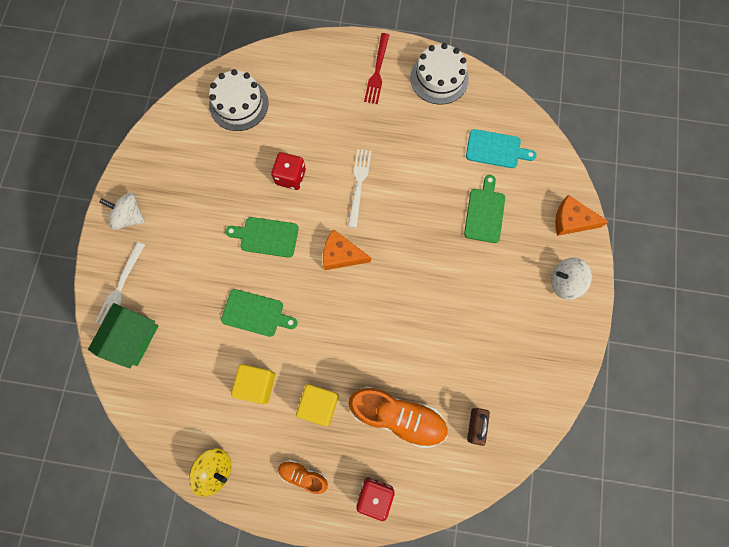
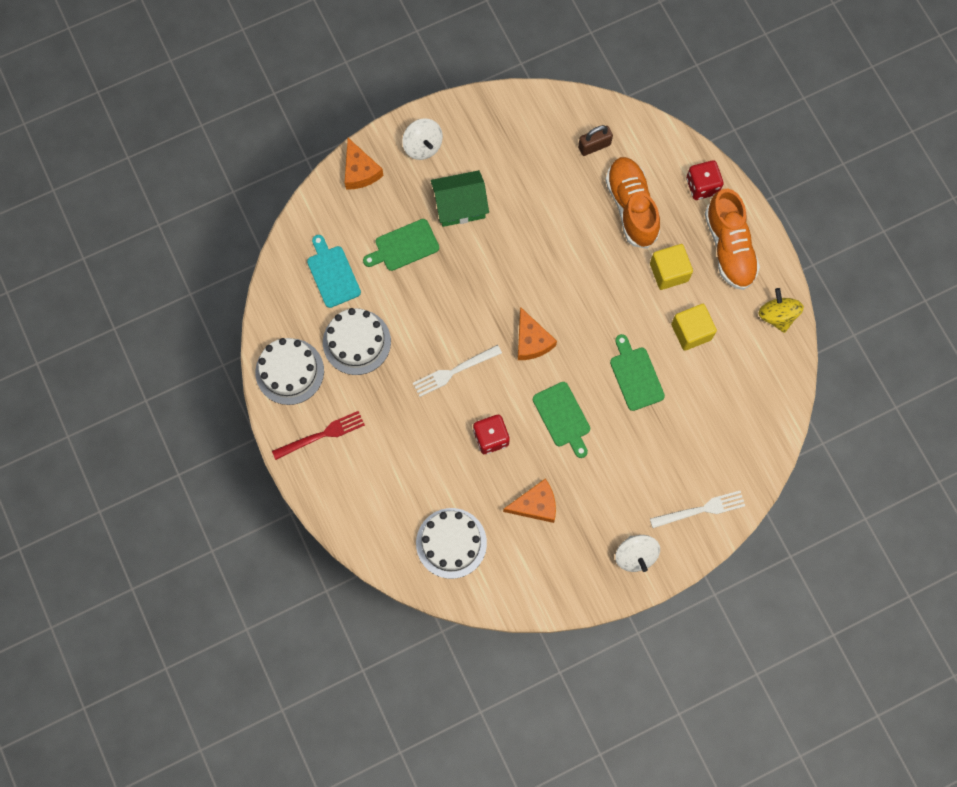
camera: 125 degrees left, 0 degrees up
green house [88,303,158,369] -> green house moved to [431,170,489,227]
orange shoe [278,460,328,494] -> orange shoe [705,189,760,290], size x1.95
none -> white cake [323,308,391,375]
none -> orange cheese [503,478,556,523]

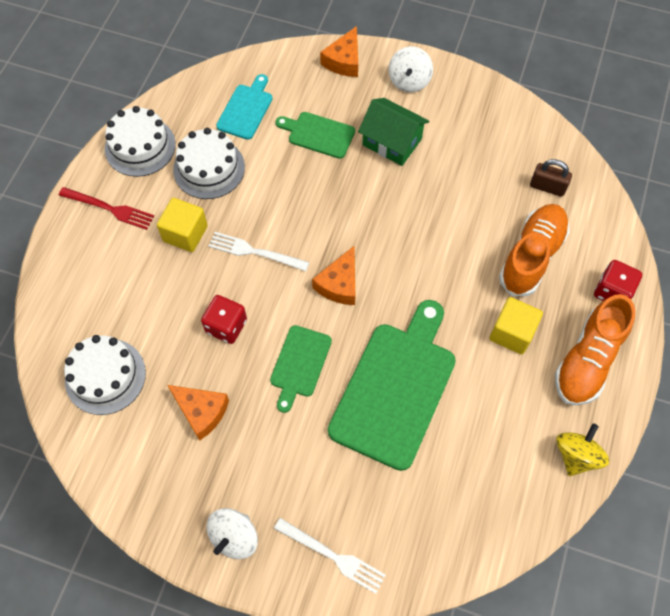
camera: 45 degrees right, 10 degrees down
green cutting board [610,334,665,411] -> green cutting board [328,300,456,471], size x1.95
yellow cube [671,304,717,351] -> yellow cube moved to [157,198,208,252]

